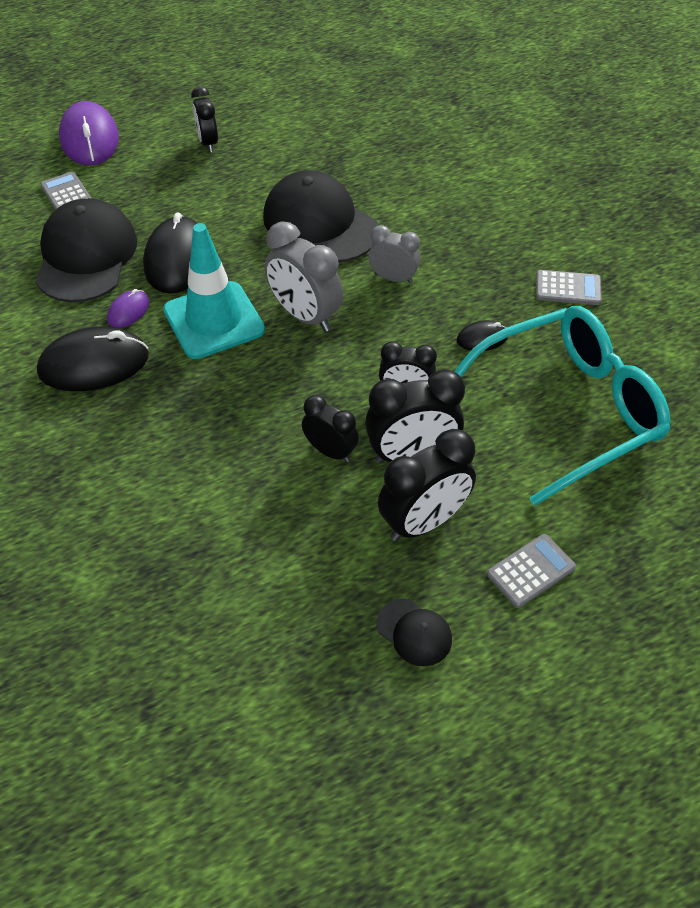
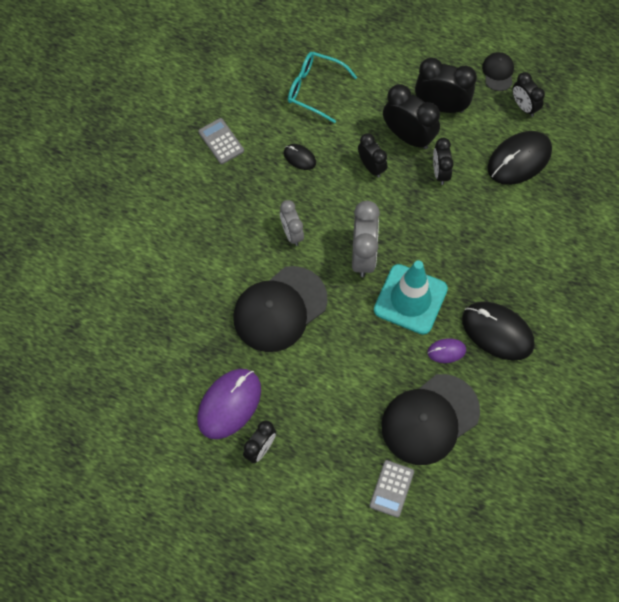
camera: 130 degrees left, 15 degrees up
purple mouse [59,101,119,166] -> purple mouse moved to [197,369,261,439]
black mouse [143,212,198,294] -> black mouse moved to [487,131,552,185]
black cap [263,170,379,262] -> black cap turned 45 degrees clockwise [233,266,328,352]
turquoise glasses [454,306,670,506] -> turquoise glasses [288,52,357,123], size x0.55
grey calculator [487,534,576,608] -> none
none -> black clock [512,72,545,117]

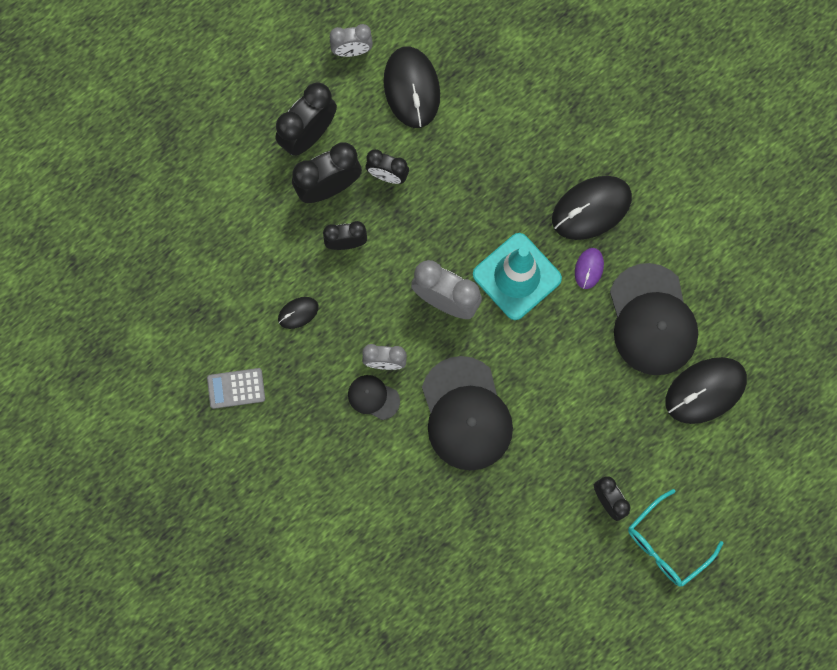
camera: 65 degrees left, 10 degrees up
purple mouse [197,369,261,439] -> none
turquoise glasses [288,52,357,123] -> turquoise glasses moved to [628,489,723,587]
grey calculator [369,460,414,518] -> black mouse [665,357,747,424]
black cap [482,52,514,91] -> black cap moved to [348,375,400,420]
black clock [512,72,545,117] -> grey clock [330,24,373,57]

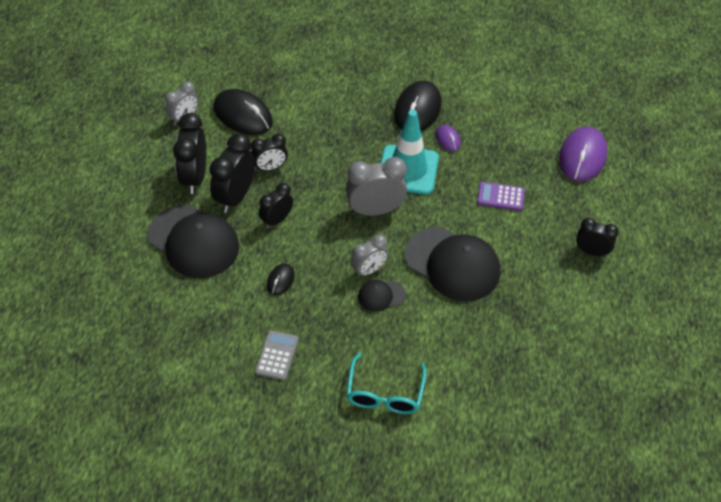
camera: 40 degrees left, 25 degrees down
grey calculator [207,368,265,409] -> grey calculator turned 150 degrees clockwise [255,330,299,380]
black cap [610,263,698,375] -> black cap moved to [147,205,239,278]
turquoise glasses [628,489,723,587] -> turquoise glasses moved to [346,353,426,414]
black mouse [665,357,747,424] -> purple mouse [559,126,607,182]
none -> purple calculator [477,182,525,211]

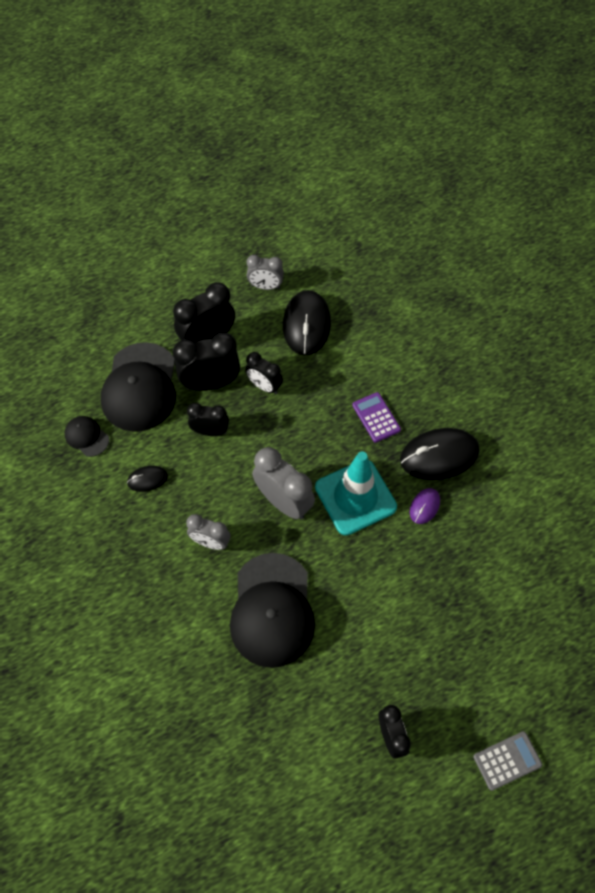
camera: 55 degrees right, 10 degrees up
grey calculator [255,330,299,380] -> grey calculator moved to [473,731,542,791]
turquoise glasses [346,353,426,414] -> none
black cap [358,280,406,312] -> black cap moved to [64,416,109,457]
purple calculator [477,182,525,211] -> purple calculator moved to [352,392,401,443]
purple mouse [559,126,607,182] -> none

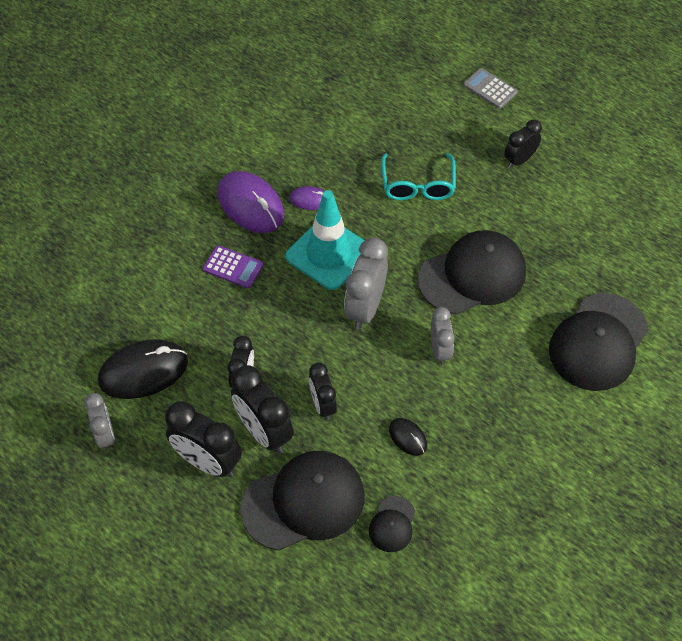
camera: 115 degrees left, 5 degrees down
purple calculator [352,392,401,443] -> purple calculator turned 105 degrees counterclockwise [203,245,263,288]
black mouse [400,428,480,480] -> purple mouse [218,171,284,233]
none -> turquoise glasses [381,153,456,200]
none -> black cap [549,293,649,391]

